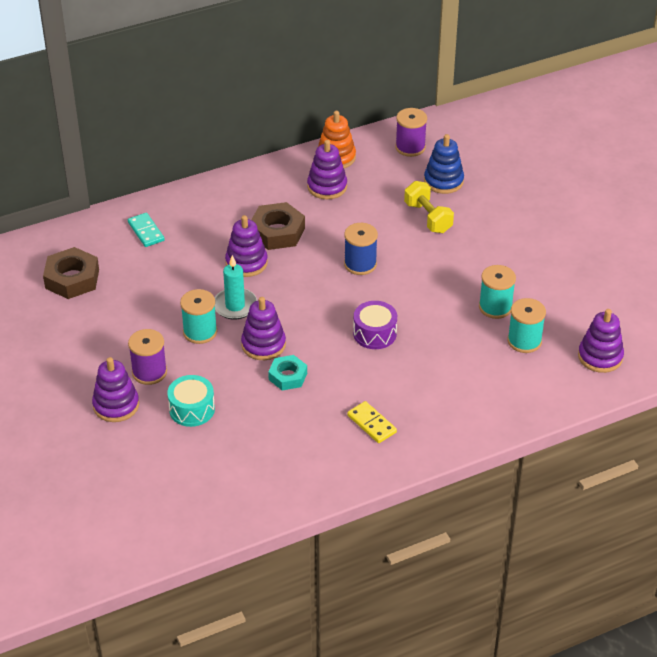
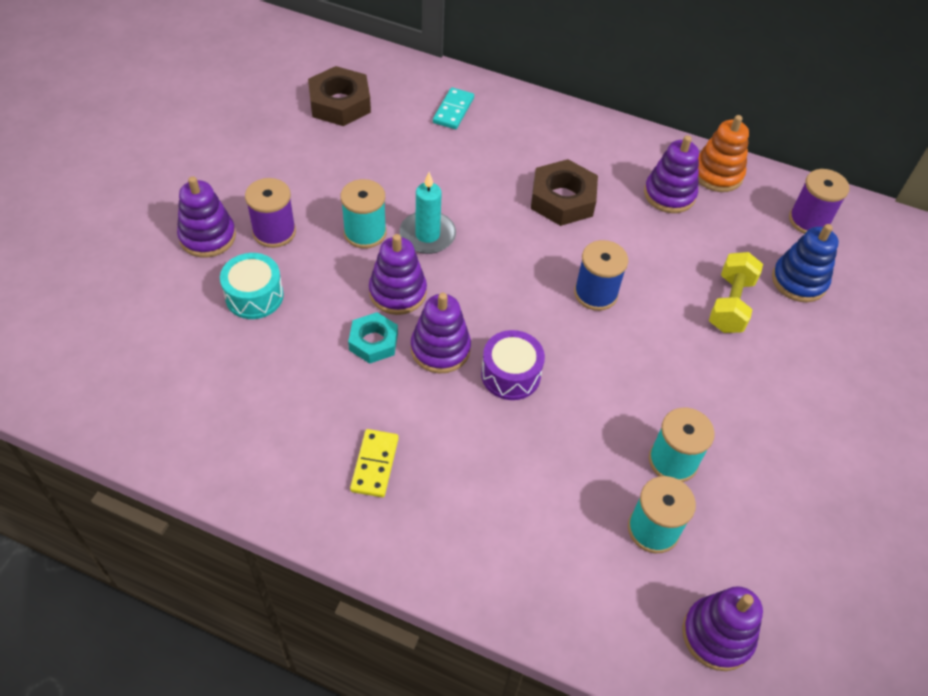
camera: 45 degrees right, 10 degrees up
purple stacking toy [225,215,268,277] -> purple stacking toy moved to [411,293,471,373]

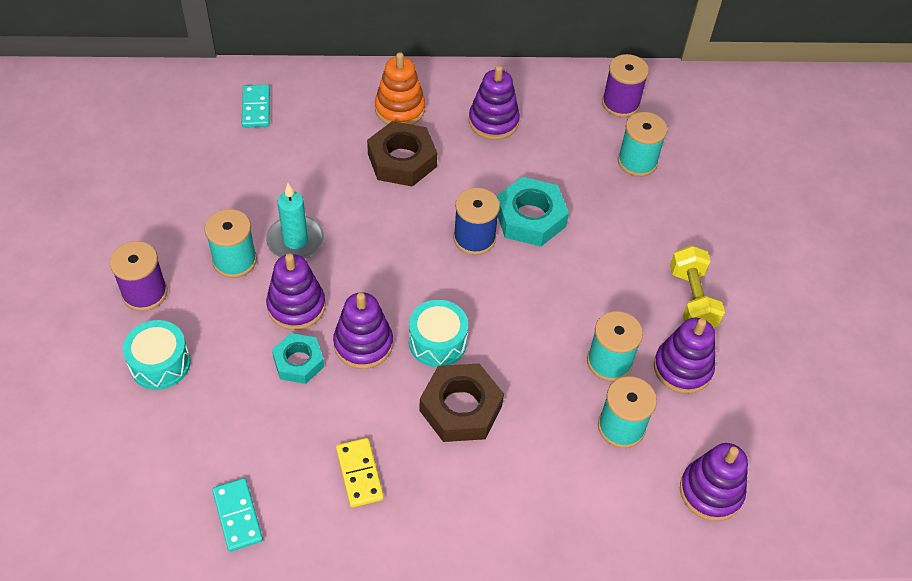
camera: 25 degrees left, 0 degrees up
purple stacking toy [177,176,236,258] -> purple stacking toy moved to [654,318,715,394]
brown nut [308,66,371,126] -> brown nut moved to [419,364,504,442]
purple drum [481,330,545,400] -> turquoise drum [409,299,468,367]
orange stacking toy [698,115,749,192] -> orange stacking toy moved to [375,52,425,125]
yellow dumbbell [709,252,763,333] -> yellow dumbbell moved to [670,246,725,328]
blue stacking toy [772,224,839,302] -> turquoise spool [618,112,667,177]
none -> turquoise domino [212,478,263,552]
none -> turquoise nut [496,177,569,247]

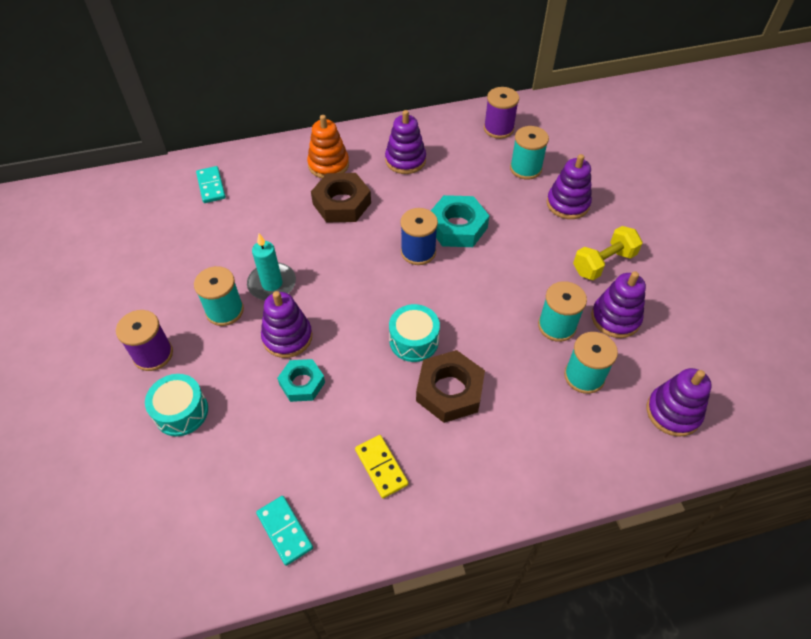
camera: 10 degrees left, 0 degrees up
purple stacking toy [333,292,393,369] -> purple stacking toy moved to [547,154,592,219]
yellow dumbbell [670,246,725,328] -> yellow dumbbell turned 75 degrees clockwise [573,226,643,280]

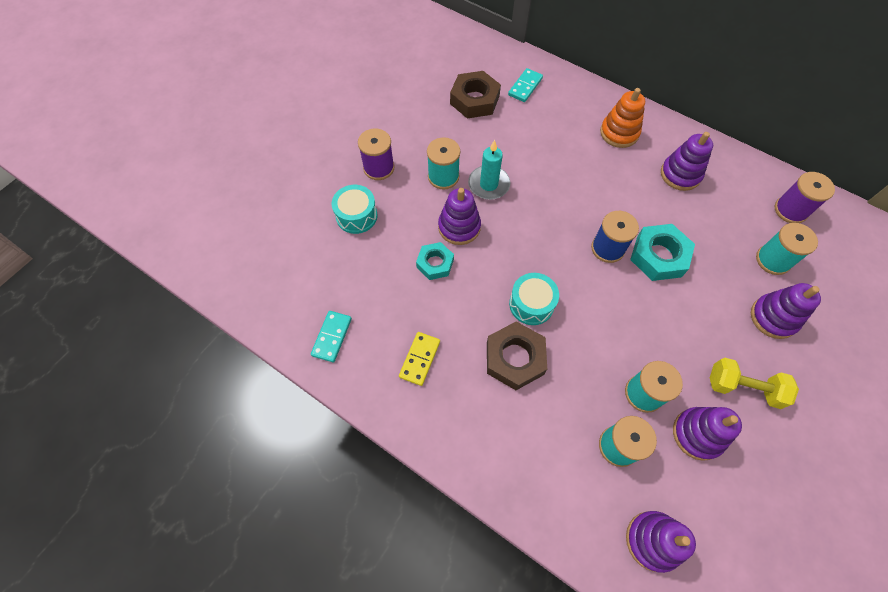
camera: 50 degrees right, 10 degrees up
brown nut [311,173,371,223] -> brown nut moved to [450,71,501,119]

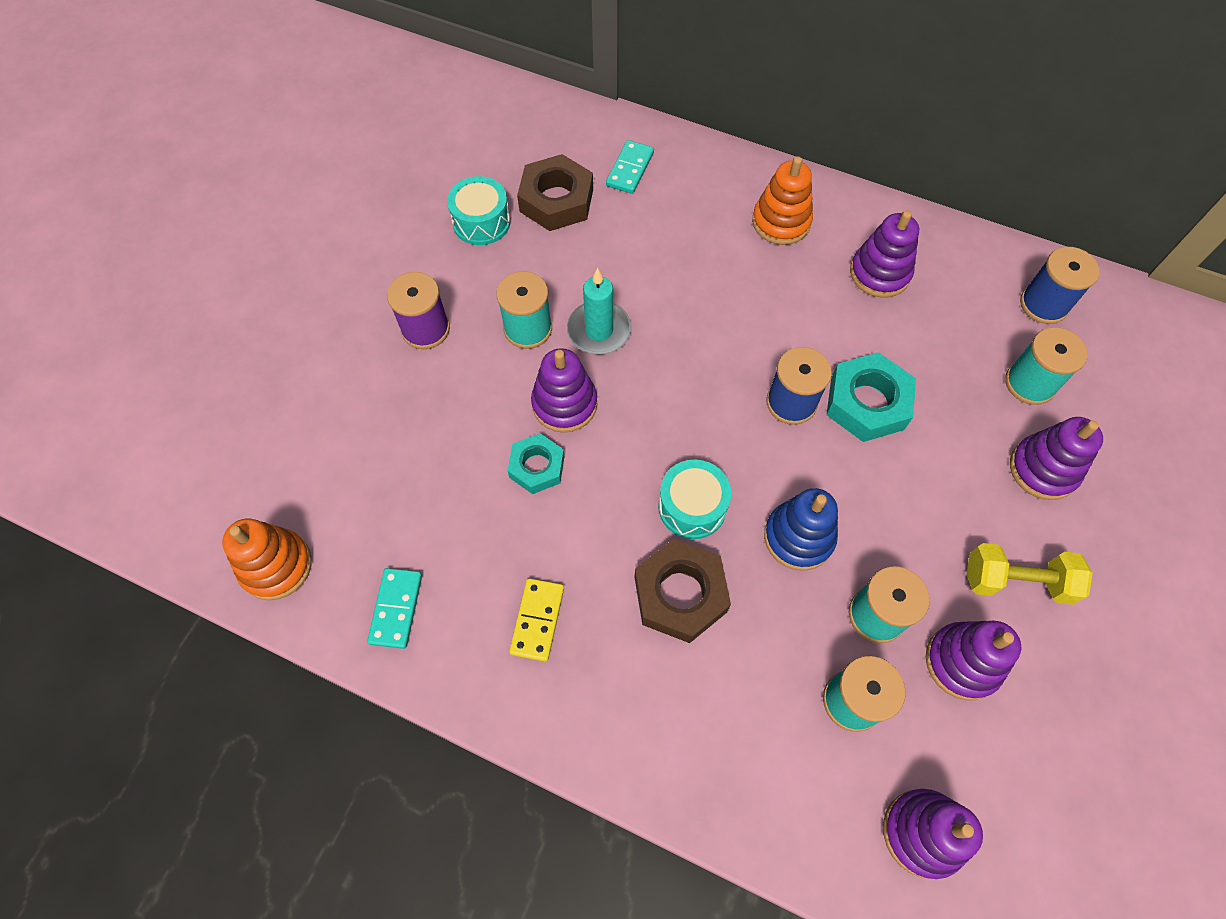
camera: 10 degrees left, 0 degrees up
turquoise drum [332,185,378,234] -> turquoise drum moved to [447,176,511,245]
purple spool [775,172,835,223] -> blue spool [1020,247,1100,324]
none -> orange stacking toy [222,518,312,600]
none -> blue stacking toy [764,488,838,571]

